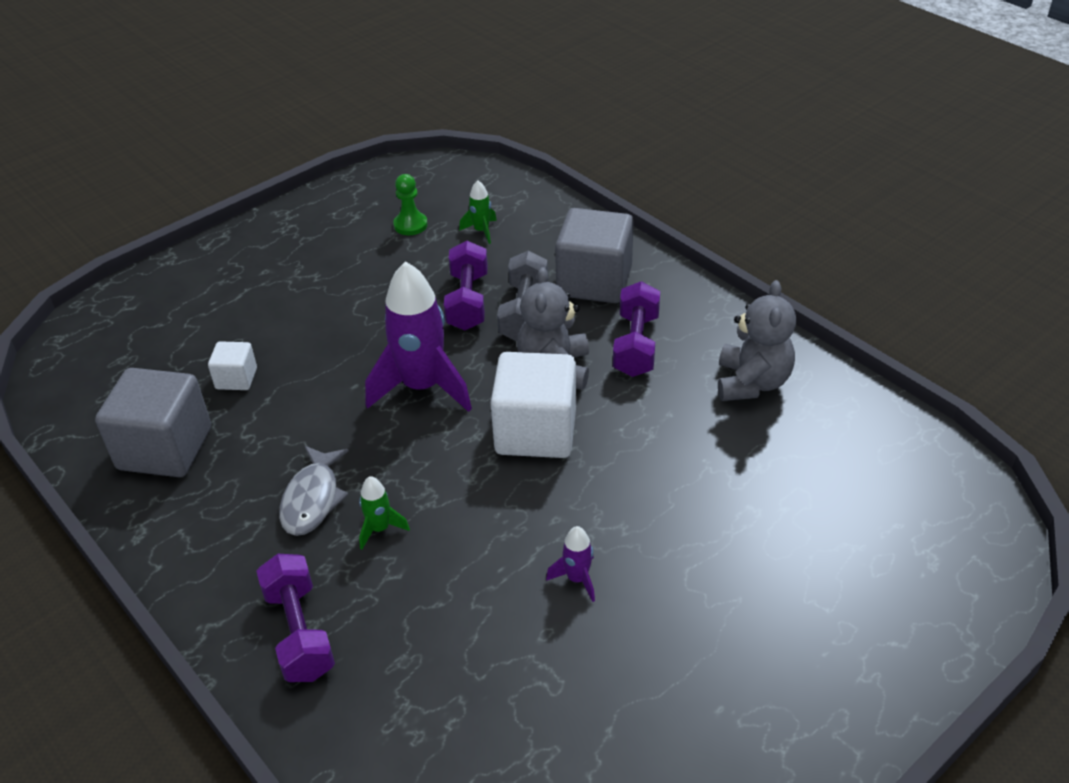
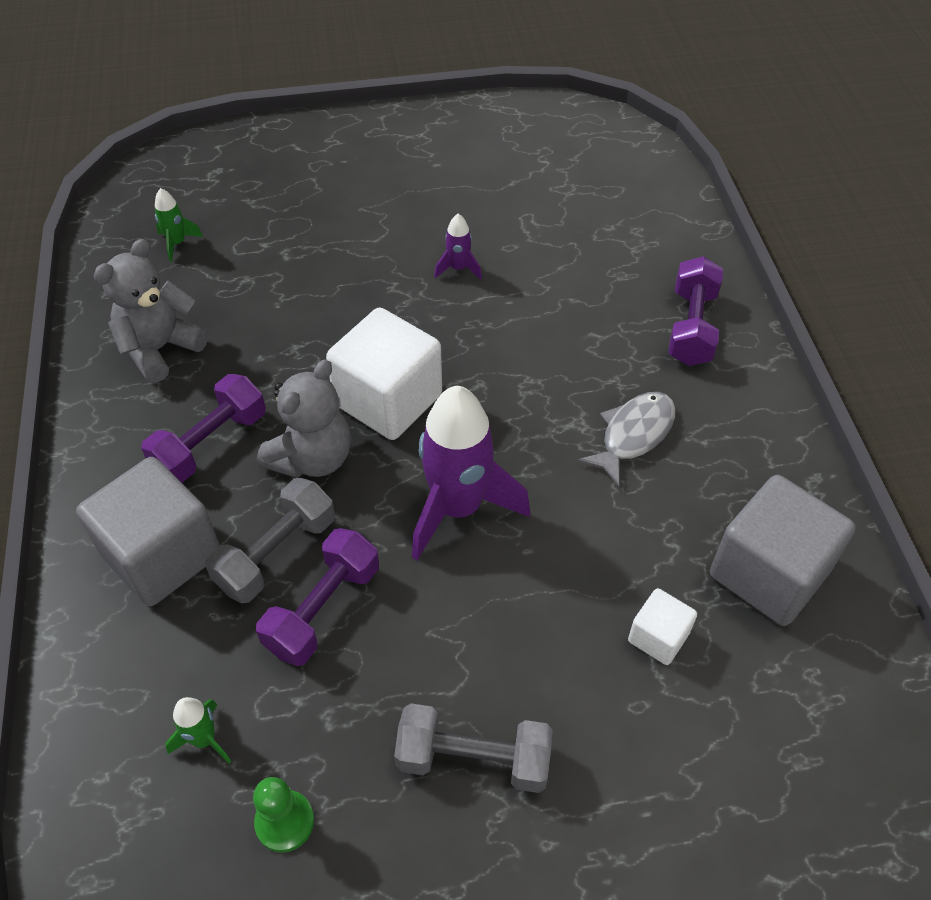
camera: 150 degrees left, 10 degrees up
green rocket [359,476,410,550] -> green rocket moved to [155,188,203,262]
none -> grey dumbbell [394,703,553,793]

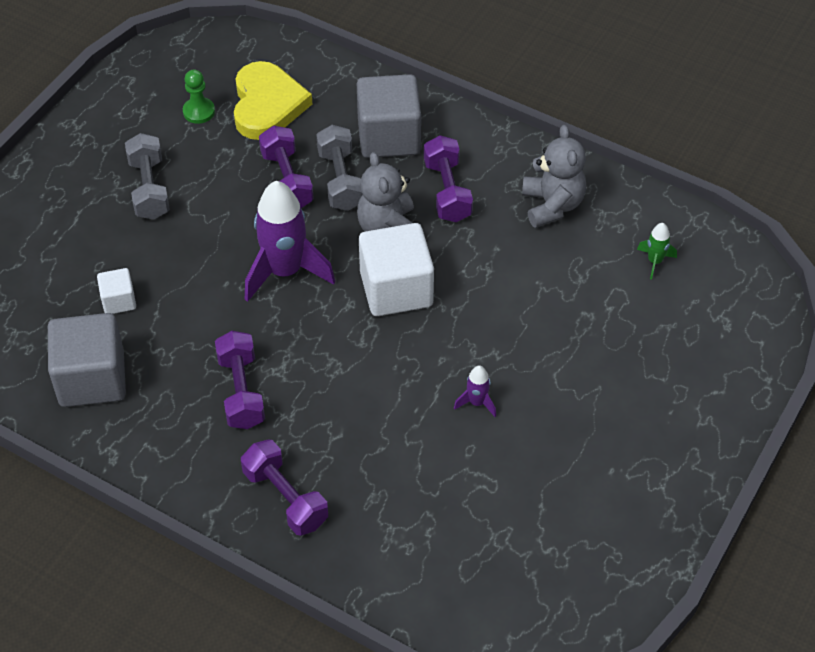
camera: 130 degrees right, 0 degrees up
green rocket [165,697,232,764] -> yellow heart [234,61,312,140]
grey dumbbell [394,703,553,793] -> grey dumbbell turned 60 degrees counterclockwise [125,133,170,220]
grey fish [578,392,676,487] -> purple dumbbell [215,331,265,429]

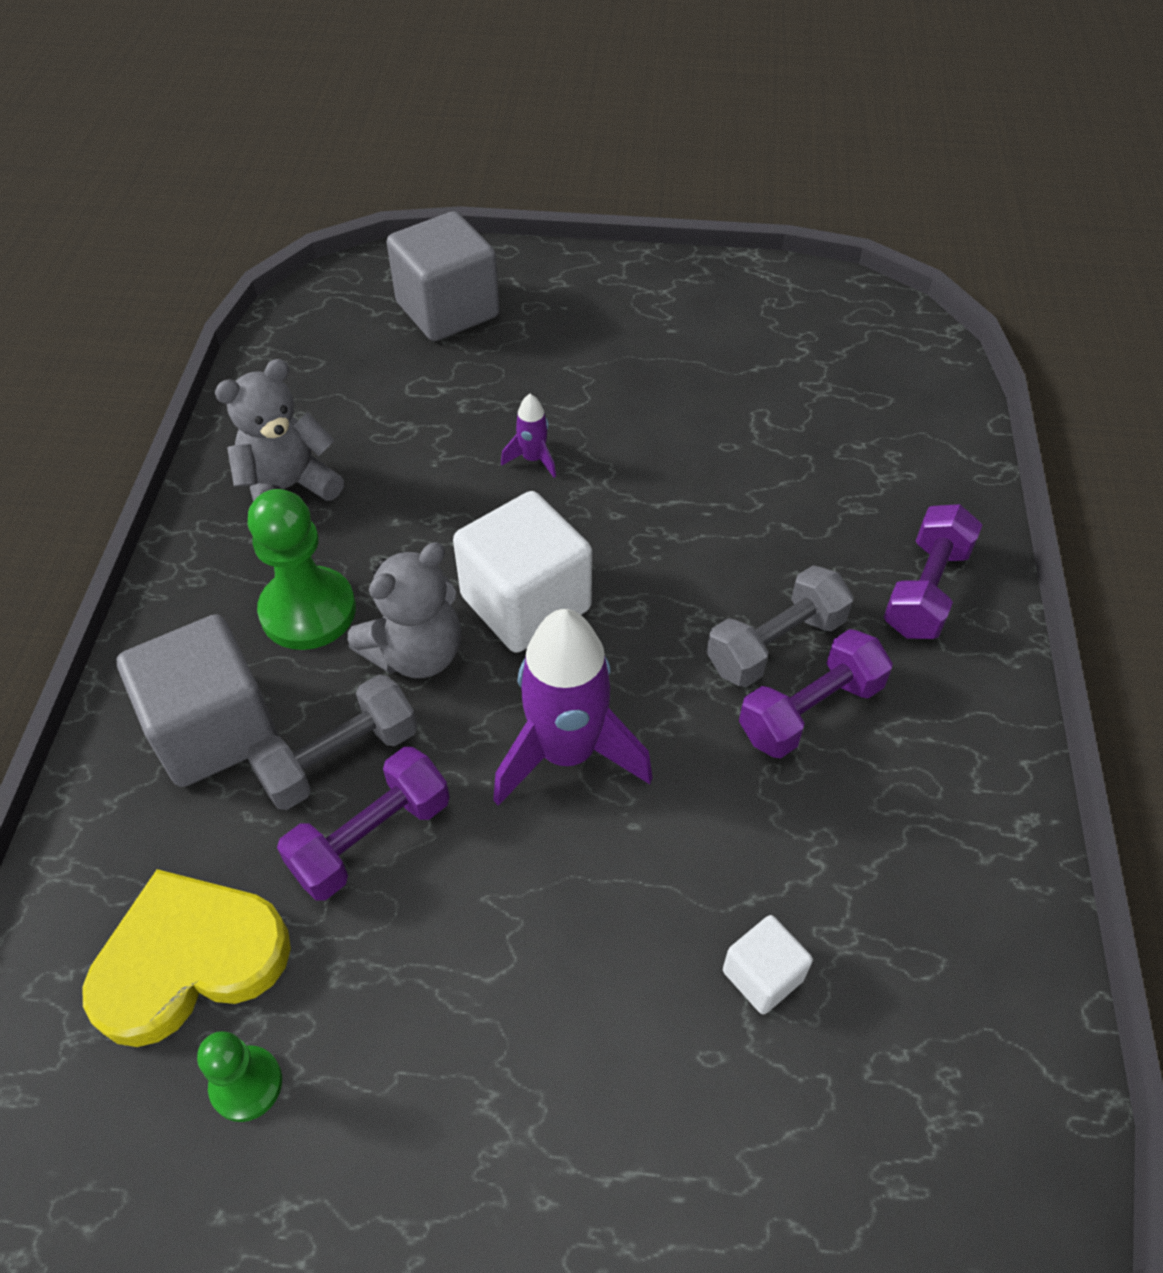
camera: 115 degrees left, 0 degrees up
grey cube [48,313,126,407] -> grey cube moved to [387,211,500,341]
grey dumbbell [125,133,170,220] -> grey dumbbell moved to [706,565,854,687]
purple dumbbell [424,135,473,222] -> green pawn [248,489,356,650]
purple rocket [454,366,496,417] -> purple rocket moved to [501,394,556,478]
green rocket [637,223,677,279] -> none

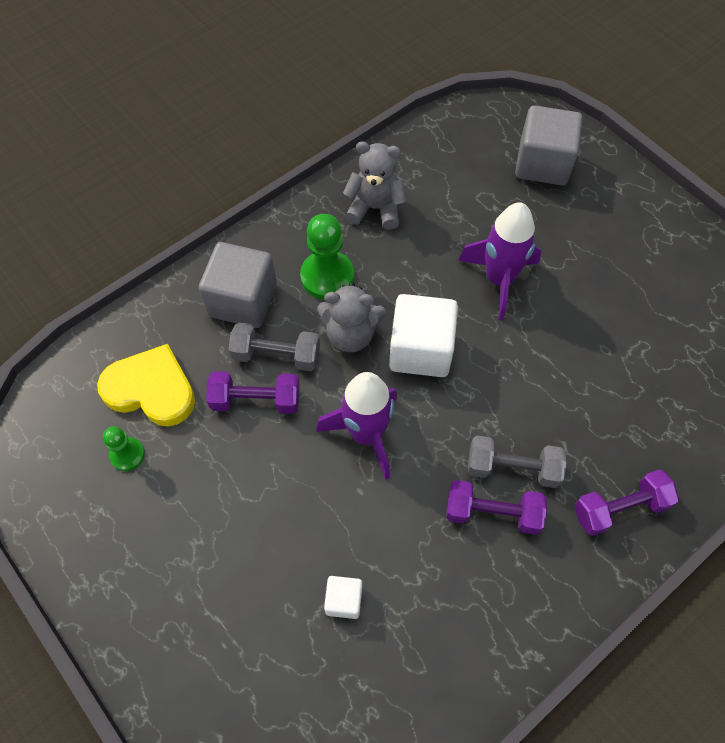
camera: 45 degrees right, 10 degrees up
purple rocket [501,394,556,478] -> purple rocket [458,202,541,320], size x2.25

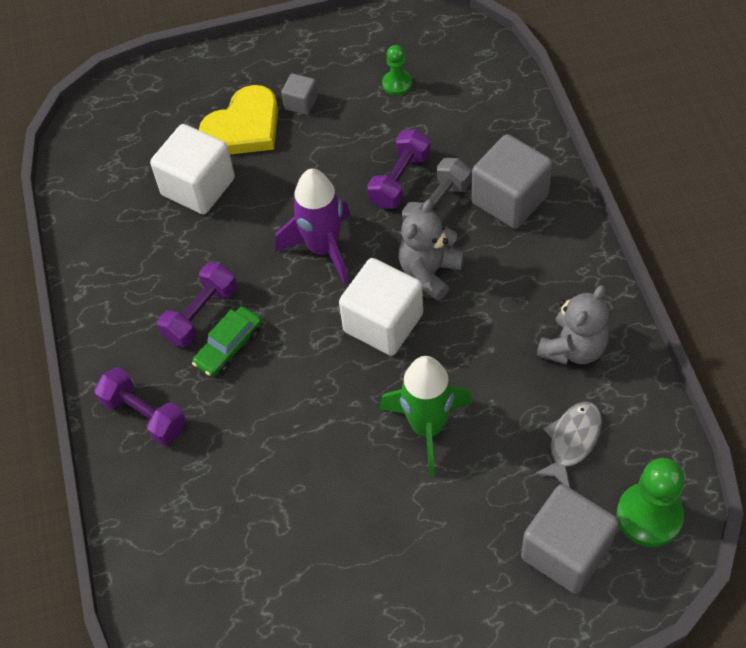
camera: 120 degrees right, 5 degrees down
yellow heart [97,344,195,426] -> yellow heart moved to [199,85,278,154]
green pawn [300,214,354,300] -> green pawn moved to [616,458,685,547]
white cube [324,576,362,619] -> white cube [150,124,235,214], size x2.01
purple rocket [458,202,541,320] -> green rocket [380,356,473,477]
grey dumbbell [468,435,567,488] -> green car [192,306,262,377]
purple dumbbell [575,469,679,536] -> purple dumbbell turned 60 degrees counterclockwise [94,367,186,445]
none -> grey cube [281,73,318,115]
none -> grey fish [534,401,602,488]

